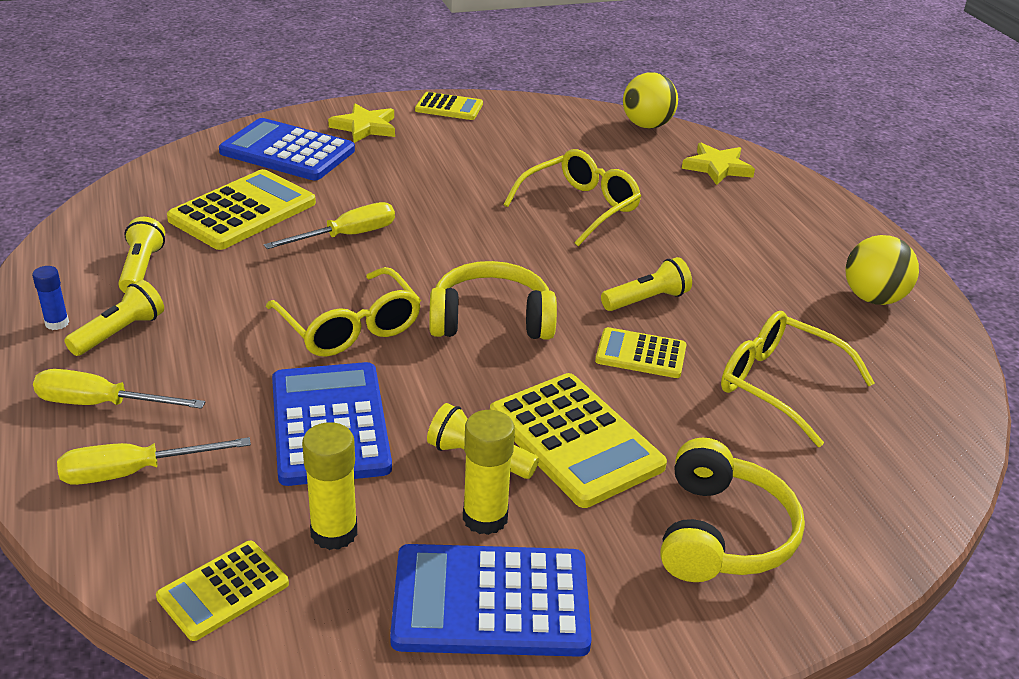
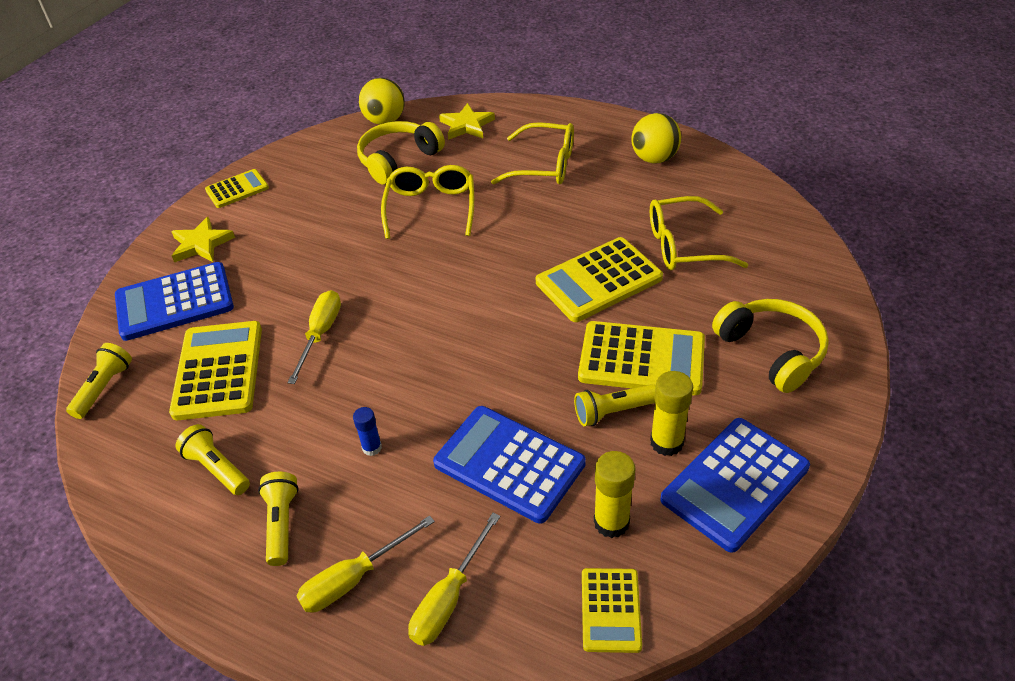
camera: 40 degrees left, 10 degrees up
blue glue stick [32,266,69,330] -> blue glue stick moved to [353,407,382,456]
yellow glasses [266,267,421,357] -> yellow glasses moved to [491,122,574,185]
yellow headphones [429,261,557,340] -> yellow headphones moved to [357,121,445,185]
yellow calculator [595,327,687,378] -> yellow calculator [536,237,663,322], size x1.73
yellow flashlight [601,257,692,311] -> yellow flashlight moved to [66,343,132,419]

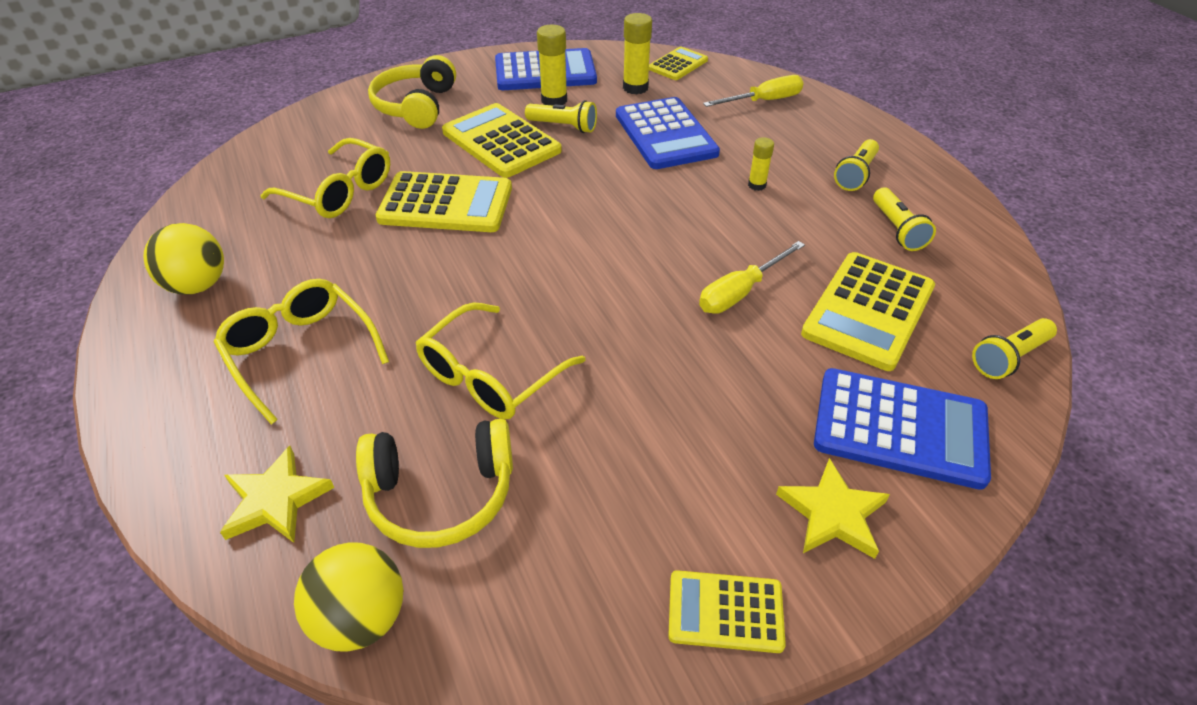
camera: 145 degrees left, 0 degrees up
yellow screwdriver [297,515,435,613] -> none
blue glue stick [353,407,382,456] -> yellow glue stick [748,137,774,191]

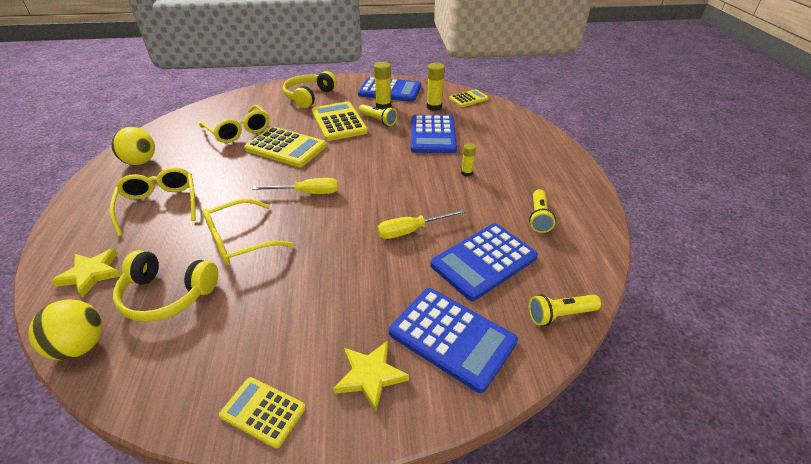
camera: 20 degrees right, 5 degrees down
yellow screwdriver [703,75,804,107] -> yellow screwdriver moved to [252,178,338,194]
yellow calculator [801,252,935,371] -> blue calculator [430,224,538,301]
yellow flashlight [834,139,879,191] -> none

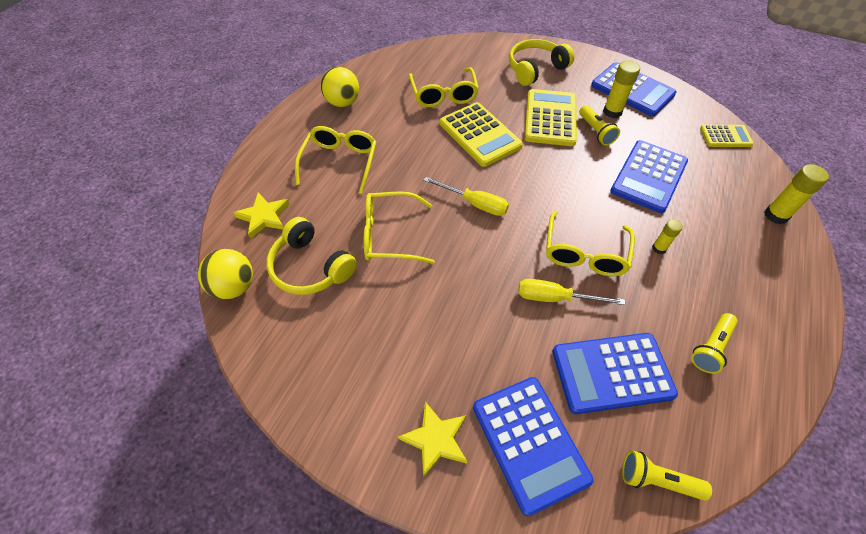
camera: 30 degrees right, 15 degrees up
yellow calculator [219,377,306,449] -> none
yellow glue stick [427,63,445,111] -> yellow glue stick moved to [765,164,829,224]
none -> yellow glasses [546,211,635,276]

